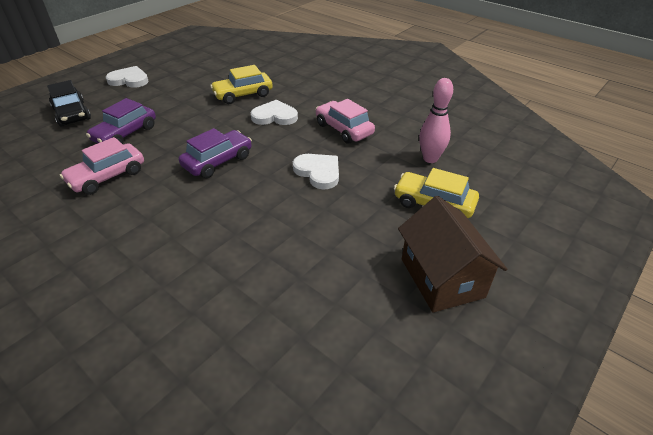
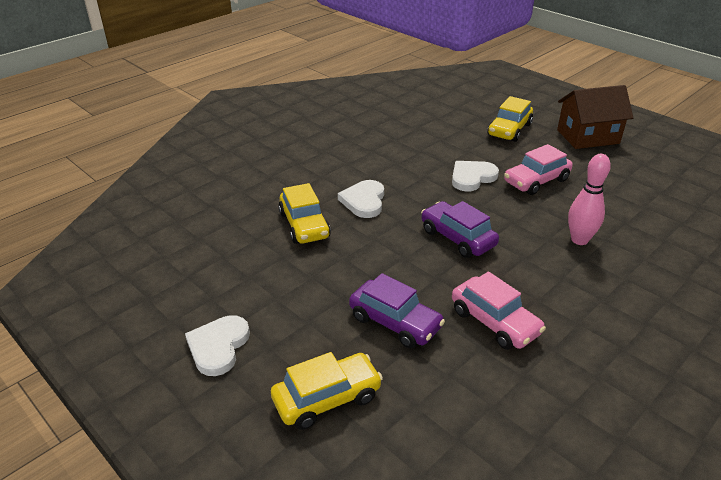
camera: 85 degrees left, 5 degrees down
black car [47,80,91,127] -> yellow car [271,352,383,430]
pink car [316,99,375,144] -> pink car moved to [504,144,573,195]
pink bowling pin [419,78,453,163] -> pink bowling pin moved to [568,154,611,245]

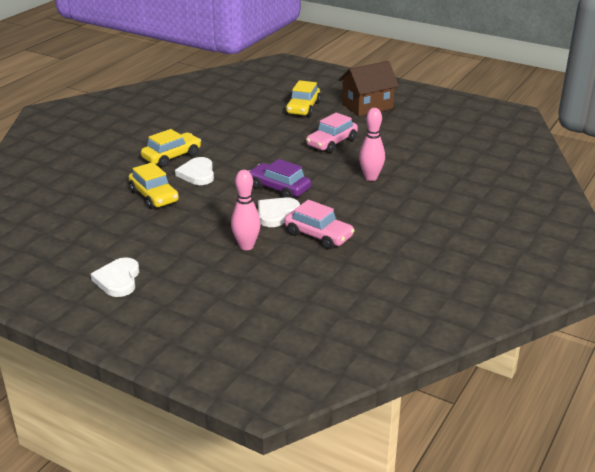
camera: 15 degrees left, 5 degrees down
yellow car [271,352,383,430] -> yellow car moved to [141,129,201,167]
purple car [349,273,445,348] -> pink bowling pin [231,170,261,250]
white heart [452,161,499,191] -> white heart moved to [258,197,300,227]

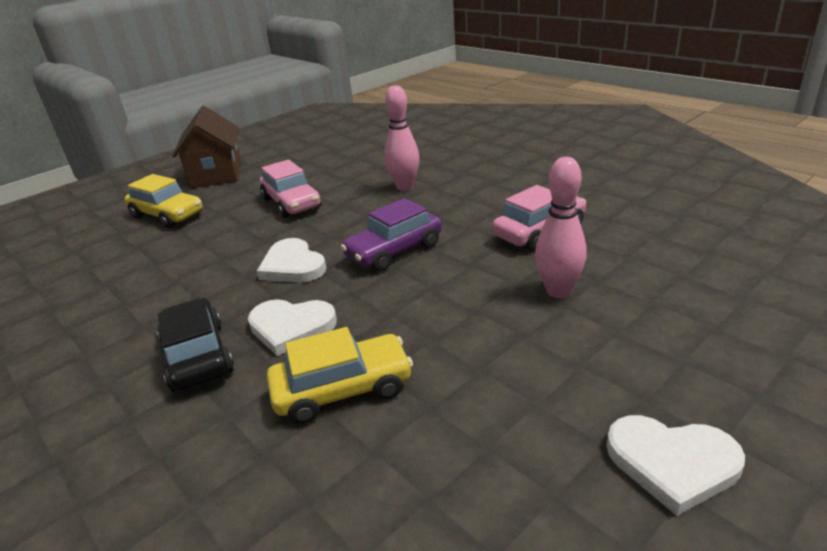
camera: 70 degrees left, 0 degrees up
yellow car [141,129,201,167] -> black car [157,298,234,392]
white heart [258,197,300,227] -> white heart moved to [257,238,326,283]

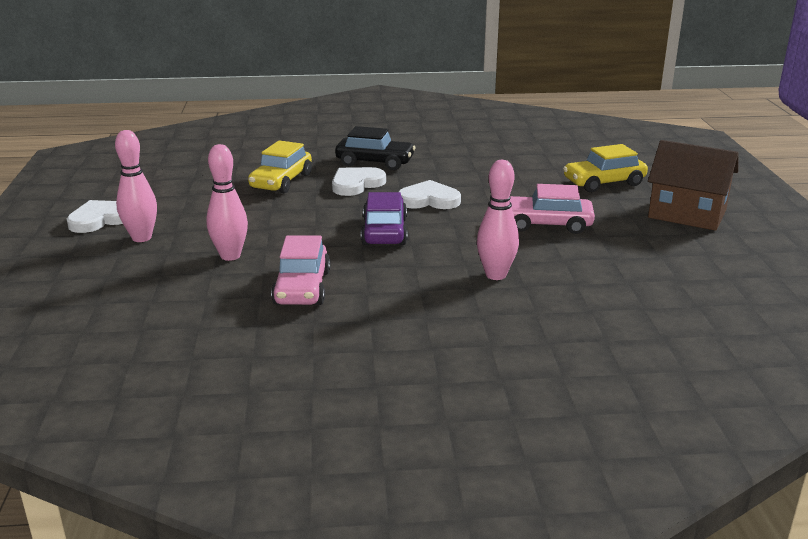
camera: 125 degrees right, 5 degrees down
none -> pink bowling pin [115,130,157,242]

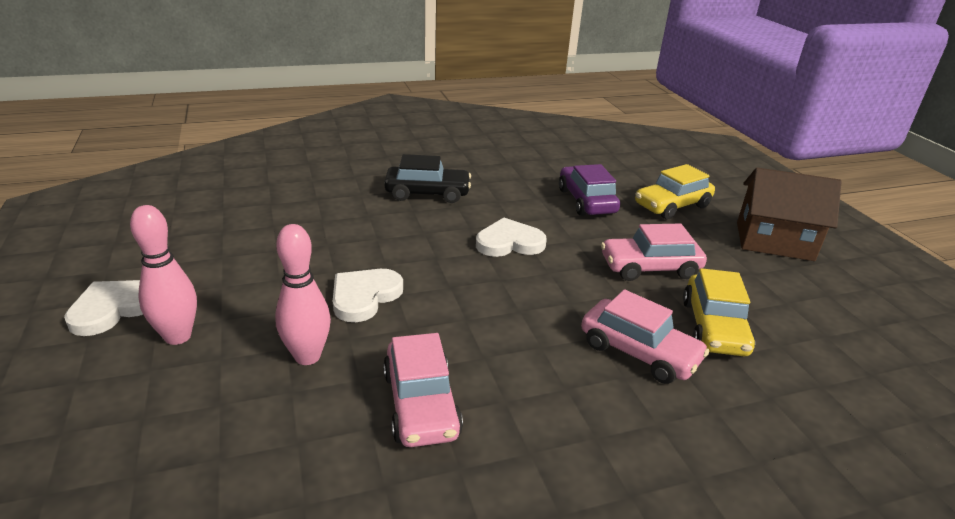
camera: 15 degrees left, 5 degrees up
yellow car [248,140,312,193] -> yellow car moved to [683,268,755,356]
white heart [332,167,386,196] -> white heart moved to [333,269,403,322]
purple car [361,192,407,245] -> purple car moved to [559,164,620,216]
pink bowling pin [477,160,519,280] -> pink car [581,289,709,384]

